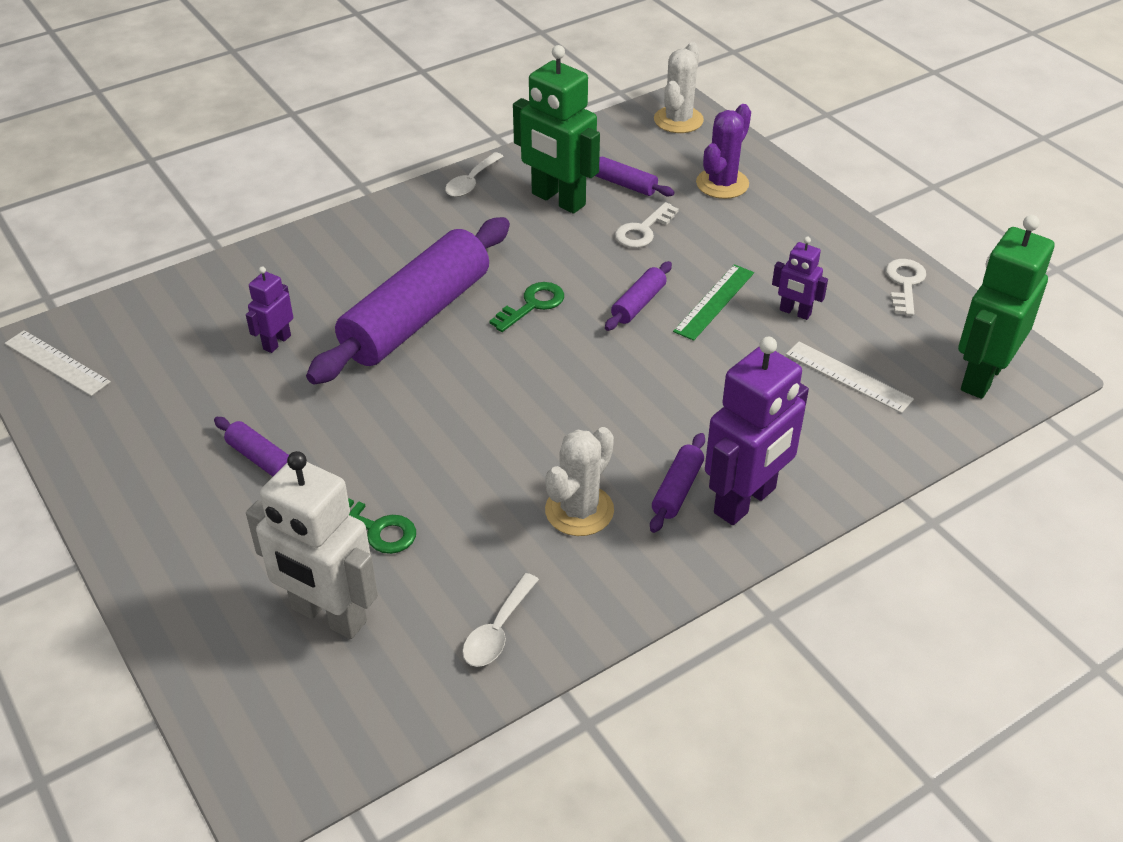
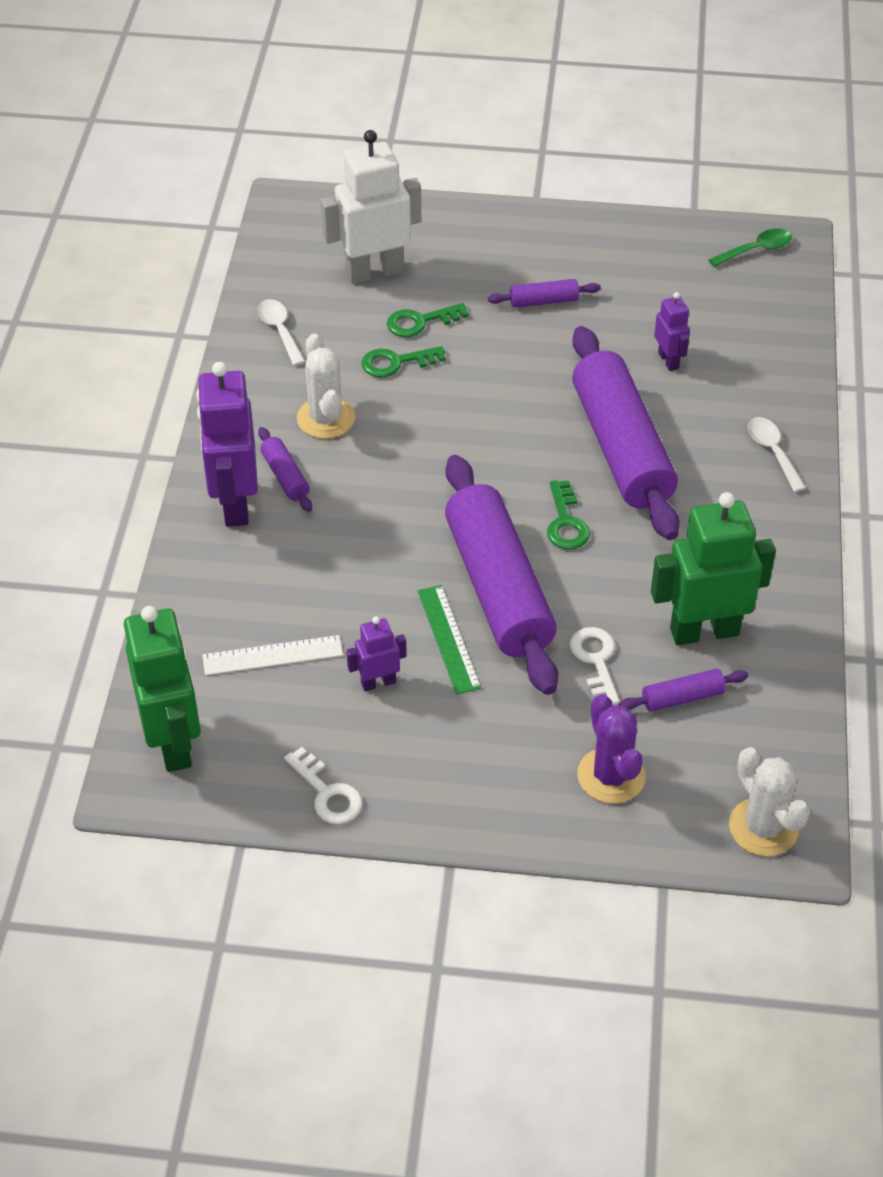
camera: 130 degrees right, 5 degrees up
white ruler [5,330,111,396] -> green spoon [708,229,792,267]
white spoon [445,152,503,197] -> white spoon moved to [748,417,806,492]
purple rolling pin [605,261,672,331] -> purple rolling pin [445,455,558,695], size x2.41
none -> green key [361,346,446,377]

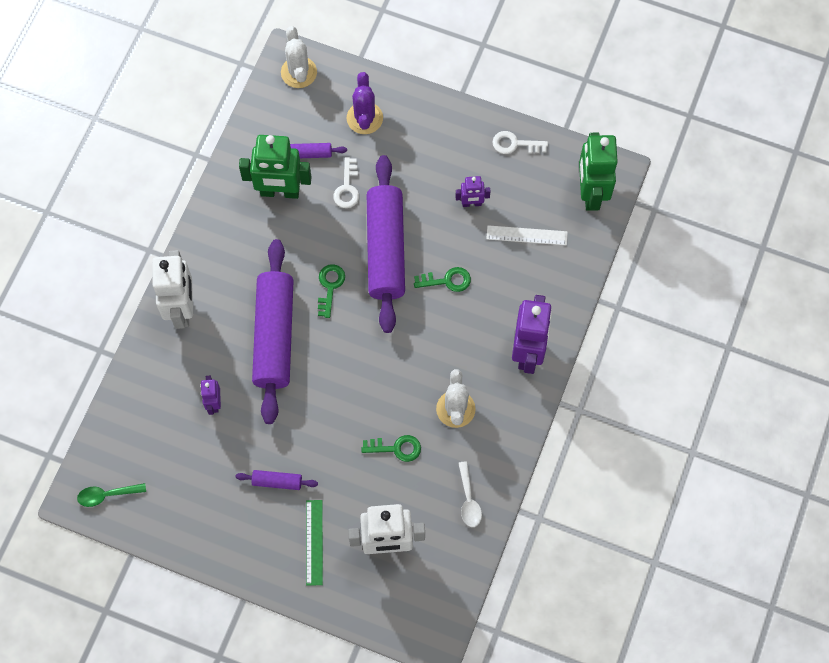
camera: 165 degrees left, 20 degrees up
purple rolling pin [258,427,312,512] -> none
white key [284,747,362,824] -> white key turned 60 degrees counterclockwise [493,131,548,154]
green key [387,303,469,337] -> green key moved to [414,267,471,292]
green ruler [418,585,481,695] -> green ruler moved to [306,500,323,586]
white spoon [748,417,806,492] -> white robot [152,250,193,329]

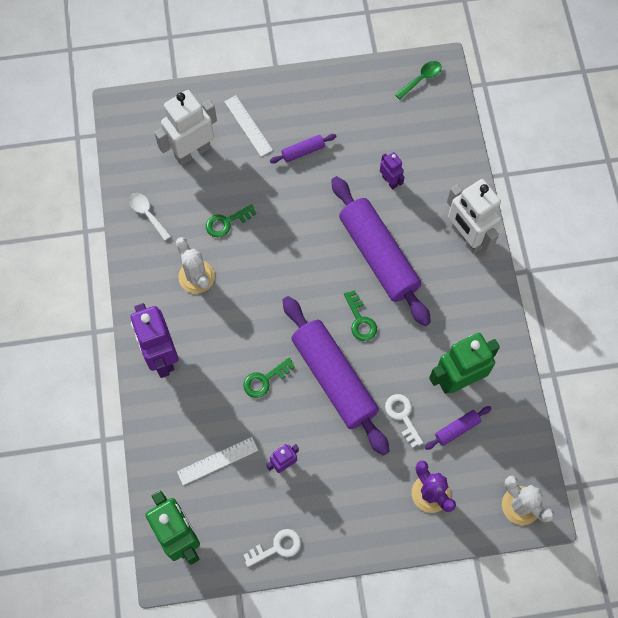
camera: 150 degrees right, 0 degrees up
green ruler [306,500,323,586] -> white ruler [224,95,273,157]

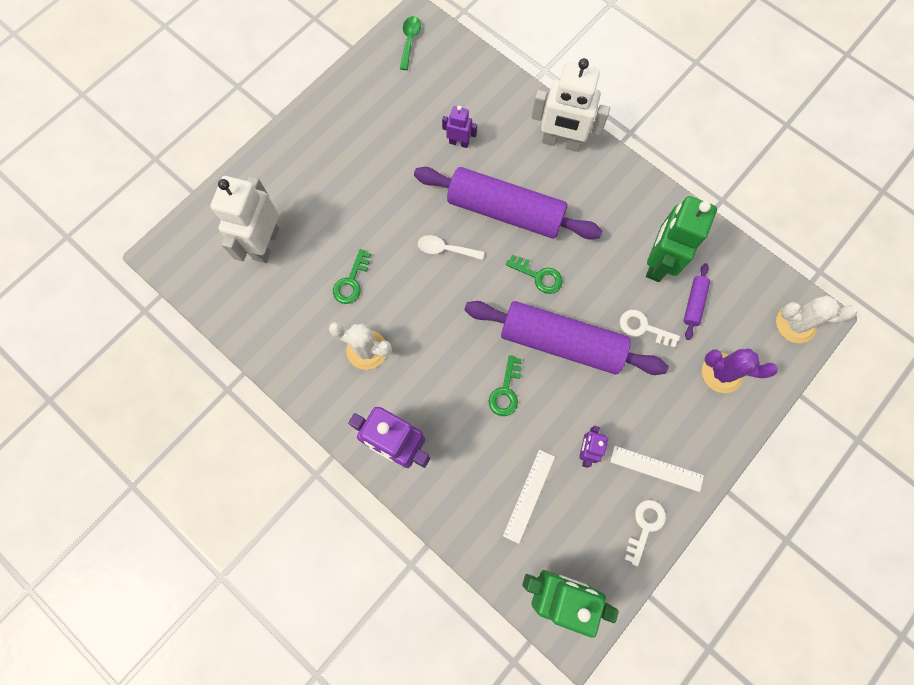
camera: 40 degrees left, 5 degrees up
white spoon [129,193,171,241] -> white spoon moved to [418,235,484,260]
white ruler [224,95,273,157] -> white ruler moved to [610,446,704,492]
purple rolling pin [270,134,336,163] -> none

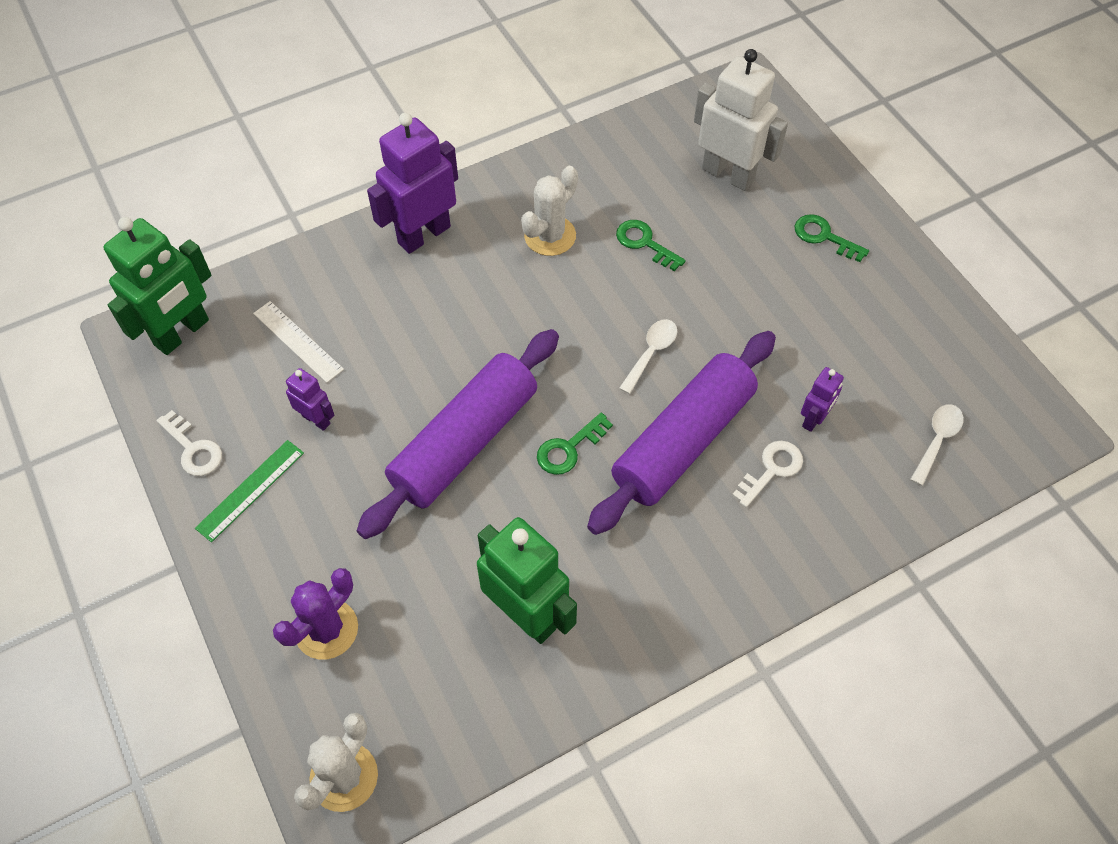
camera: 110 degrees right, 15 degrees down
green spoon [400,16,421,70] -> none
green key [489,355,522,416] -> green key moved to [795,214,869,262]
white robot [531,58,610,152] -> none
white ruler [610,446,704,492] -> green ruler [195,440,304,542]
white key [620,310,680,348] -> white key moved to [732,441,803,508]
purple rolling pin [684,263,710,340] -> none
none -> white spoon [910,404,964,486]

